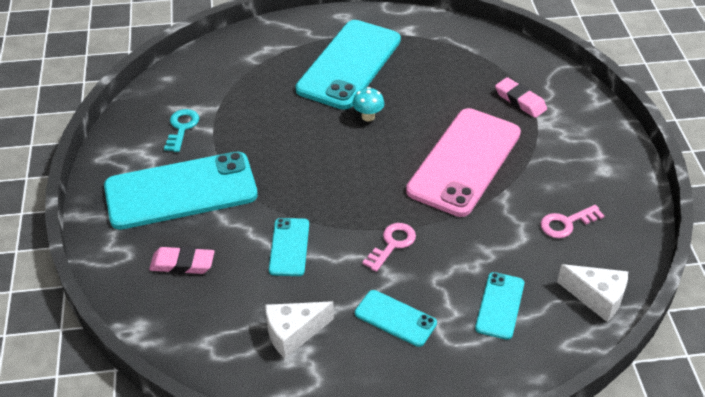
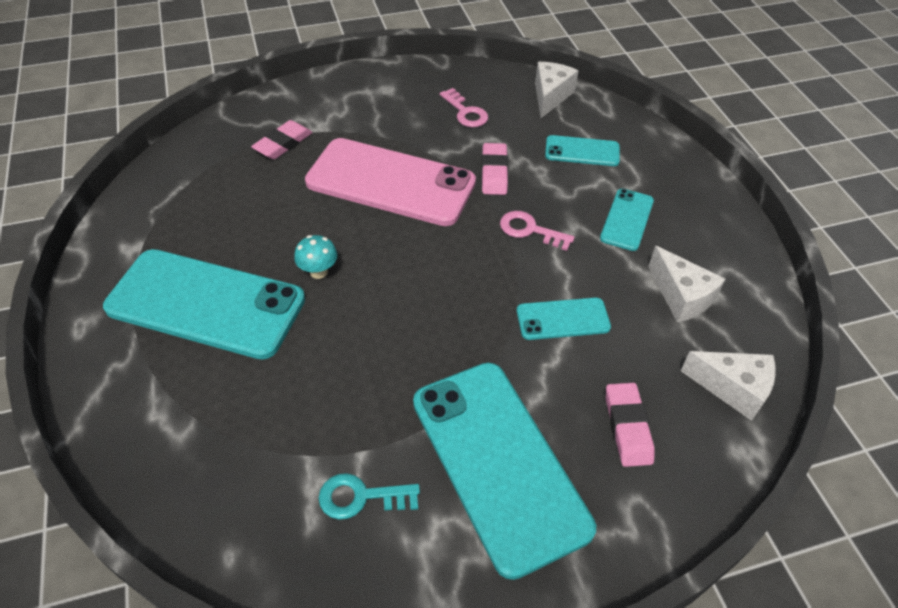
camera: 100 degrees left, 5 degrees up
none -> pink eraser [481,143,508,195]
none -> white cheese [680,351,776,421]

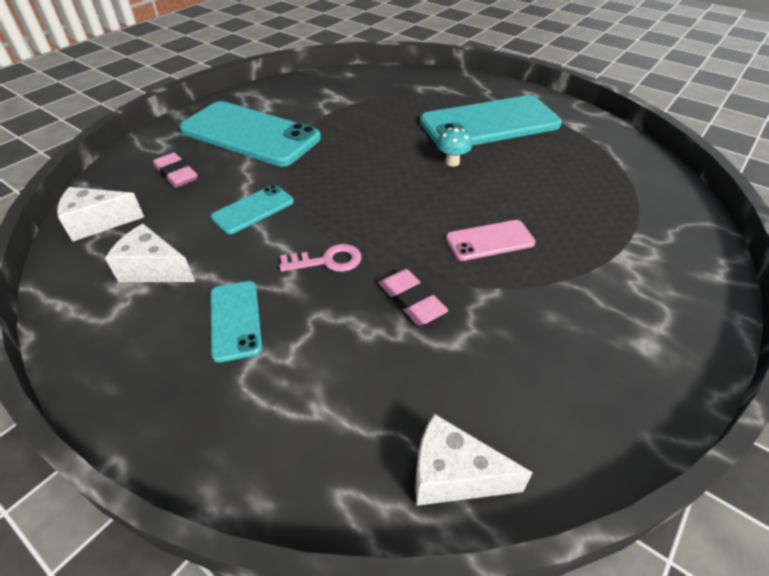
camera: 145 degrees right, 5 degrees down
pink eraser [251,120,313,159] -> none
pink phone [305,138,476,226] -> pink phone [446,220,536,261], size x0.48
turquoise key [319,473,420,520] -> none
pink key [440,88,488,127] -> none
white cheese [535,62,578,118] -> white cheese turned 120 degrees clockwise [415,413,533,506]
turquoise phone [545,135,620,166] -> none

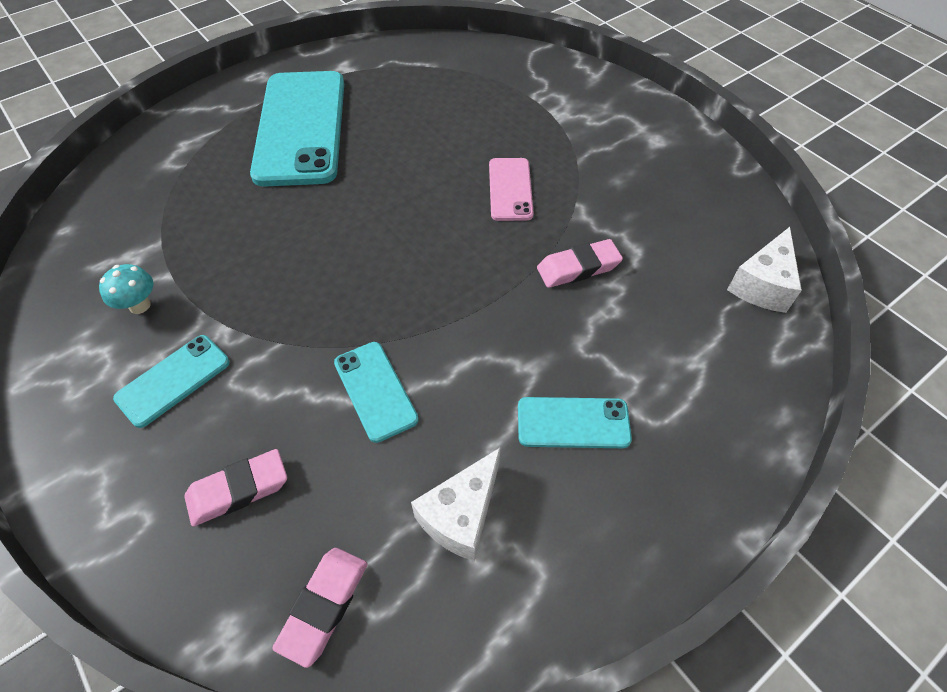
camera: 75 degrees left, 10 degrees up
white cheese [57,187,144,242] -> pink eraser [272,548,367,668]
turquoise phone [179,101,321,166] -> turquoise phone [113,335,229,428], size x0.48
pink key [279,244,362,272] -> none
turquoise mushroom [437,128,472,167] -> turquoise mushroom moved to [99,264,154,314]

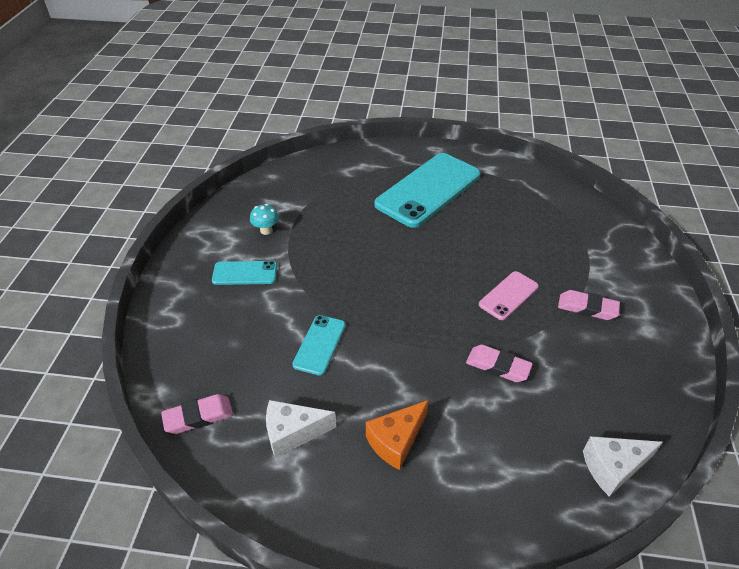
camera: 45 degrees right, 10 degrees down
pink eraser [185,449,287,527] -> pink eraser moved to [558,290,620,320]
turquoise phone [518,397,632,448] -> orange cheese [366,400,429,470]

